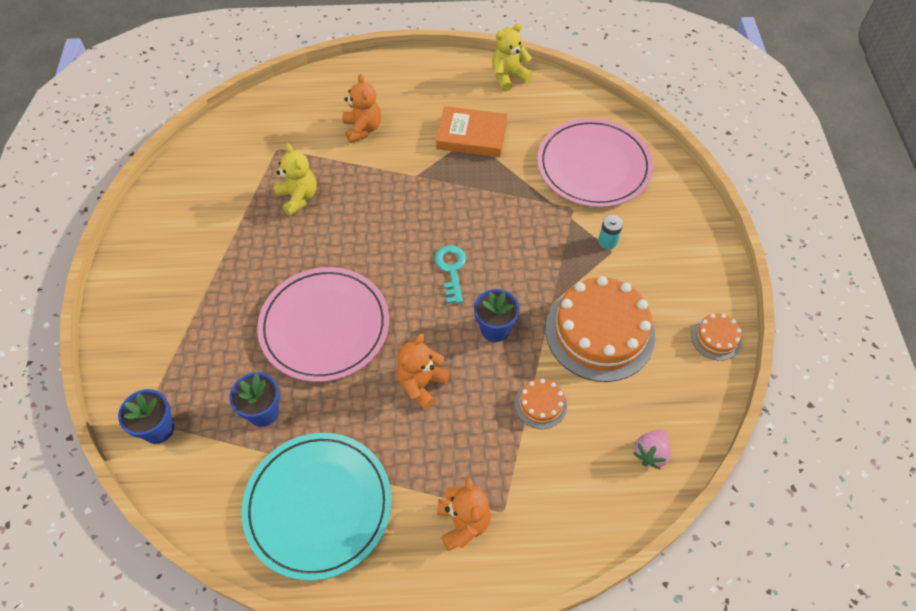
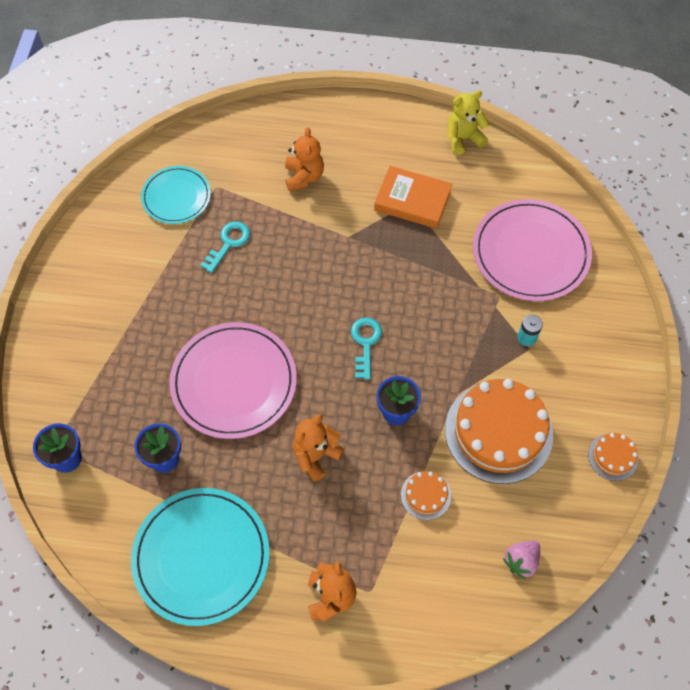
camera: 10 degrees right, 5 degrees up
yellow teddy bear [274,143,317,216] -> turquoise key [200,221,250,273]
none -> turquoise plate [141,166,211,224]

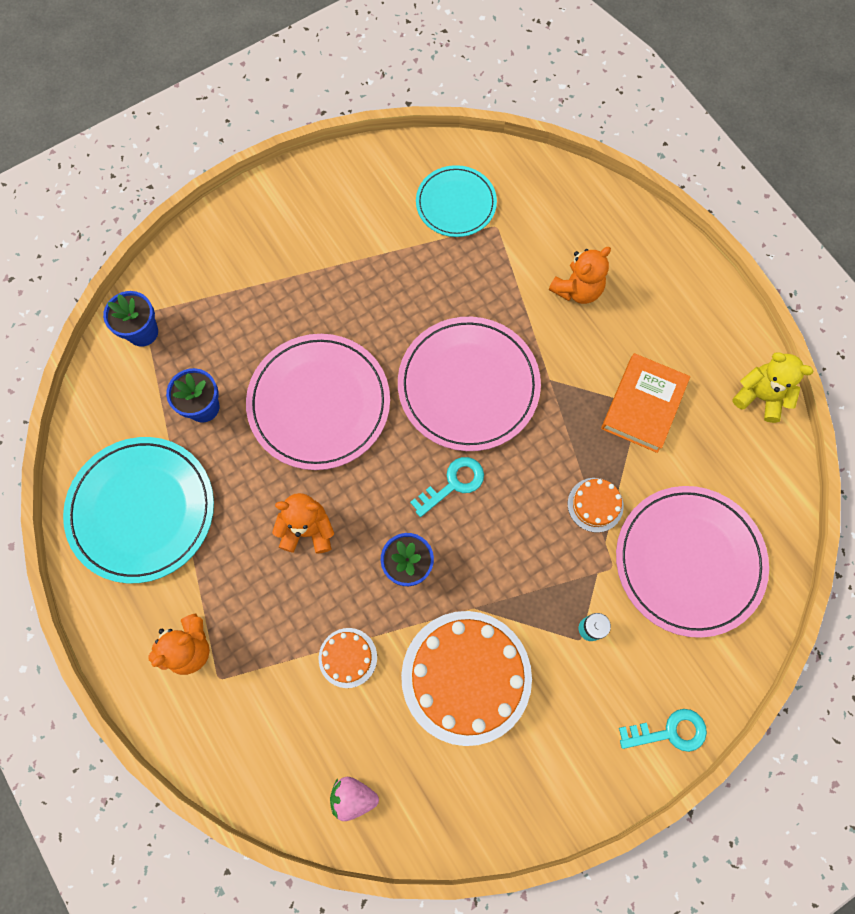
camera: 50 degrees right, 10 degrees up
turquoise key [200,221,250,273] -> turquoise key moved to [619,709,707,752]
orange book [374,166,452,229] -> orange book turned 45 degrees clockwise [601,353,690,453]
orange cake [588,433,638,481] -> orange cake moved to [568,478,624,533]
none -> pink plate [398,317,541,451]

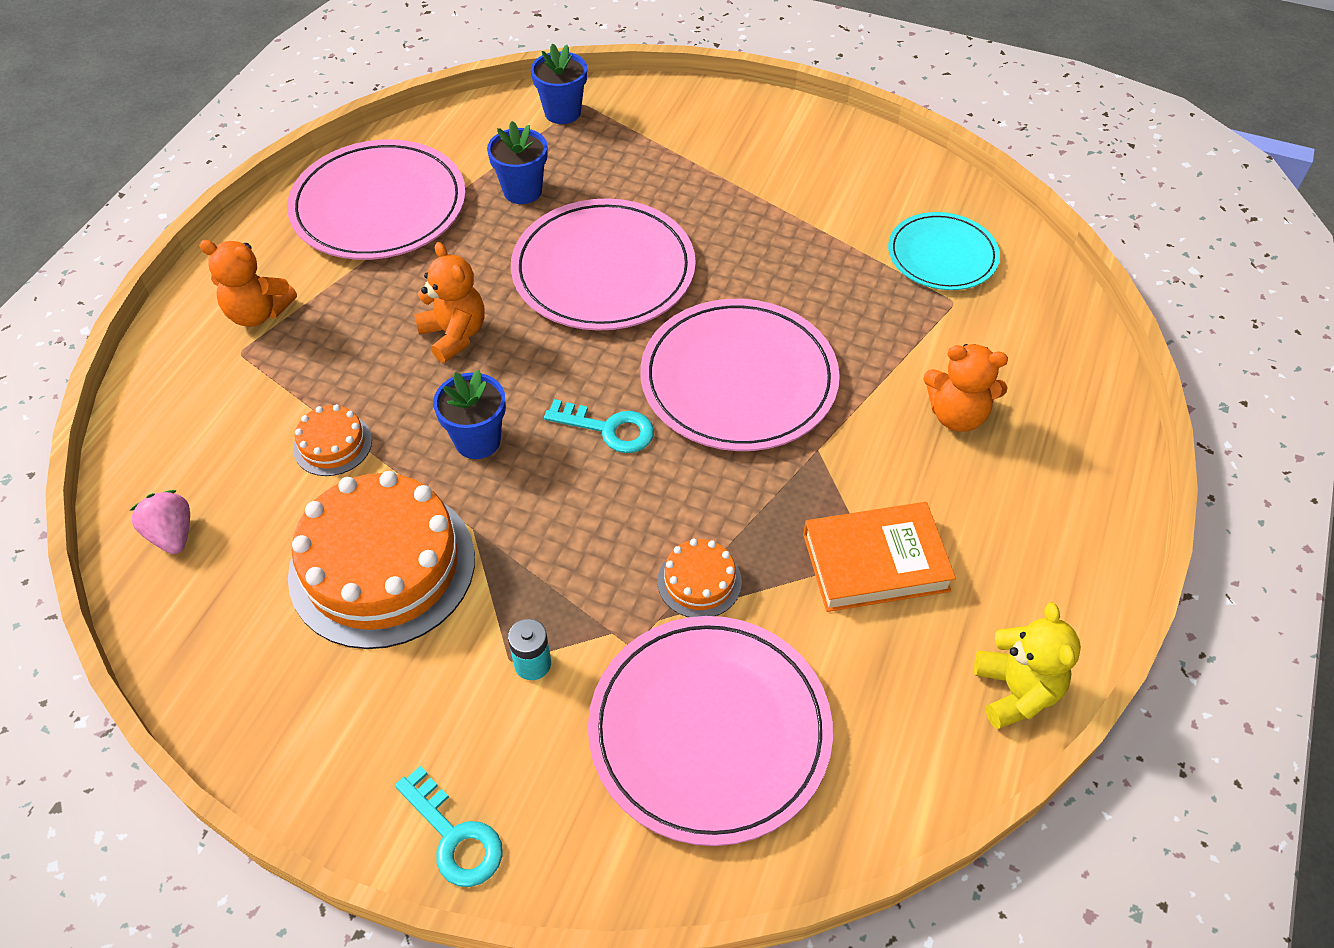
camera: 55 degrees right, 20 degrees down
turquoise plate [63,437,214,583] -> pink plate [287,139,466,260]

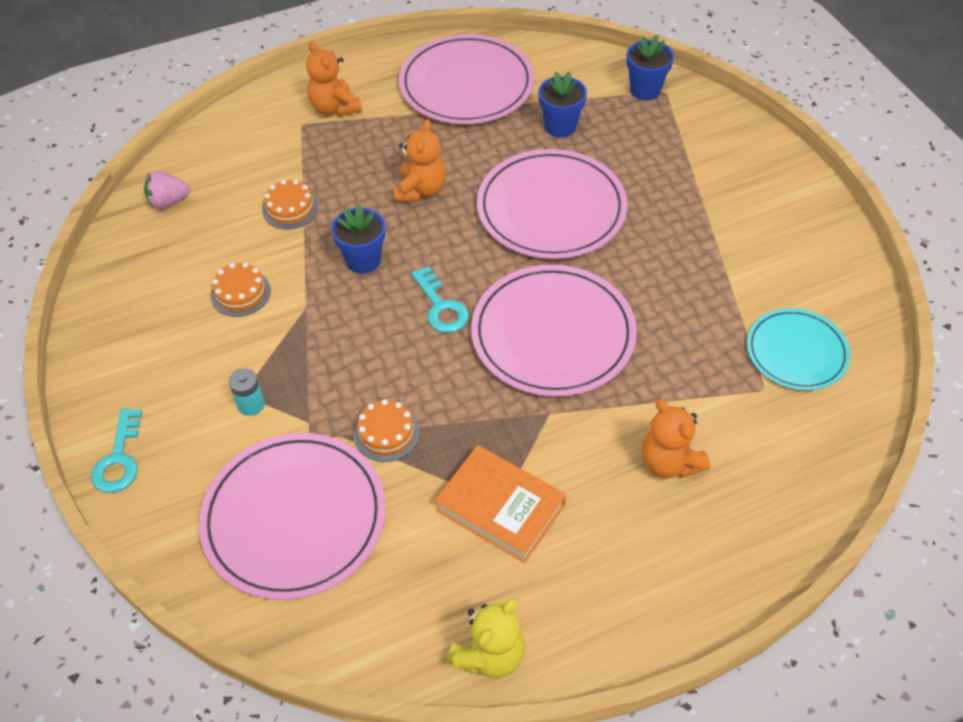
camera: 45 degrees right, 0 degrees up
pink strawberry [130,490,190,554] -> pink strawberry turned 120 degrees counterclockwise [144,171,190,209]
orange cake [288,471,475,649] -> orange cake [210,263,271,317], size x0.45

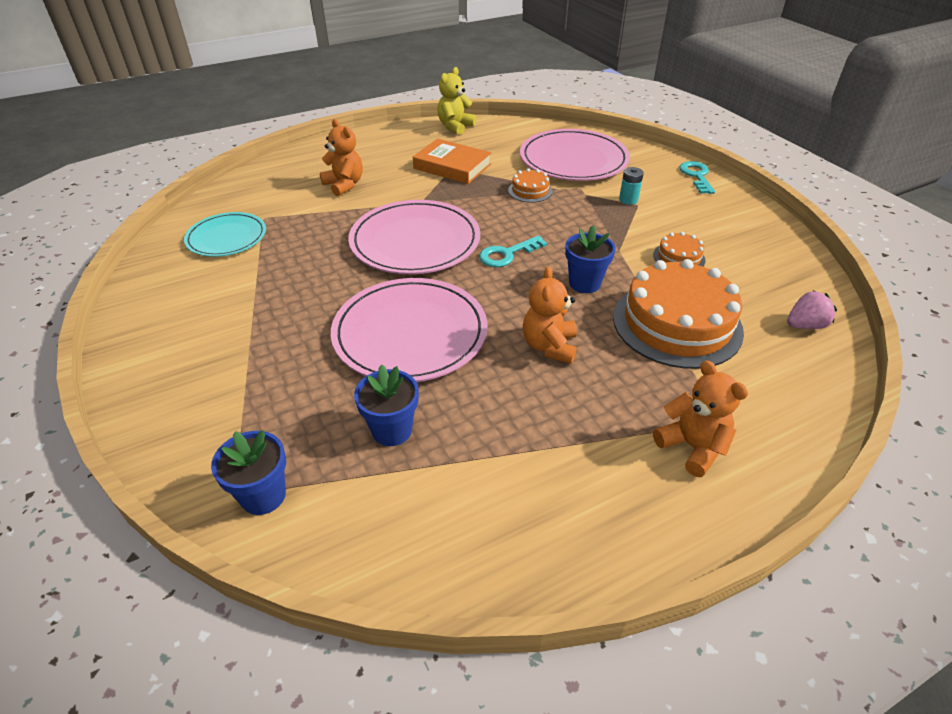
camera: 175 degrees right, 10 degrees down
orange cake [262,180,319,230] -> orange cake [613,259,744,369], size x2.21
pink plate [399,34,535,124] -> none
turquoise key [411,266,469,333] -> turquoise key turned 90 degrees counterclockwise [479,235,547,267]

